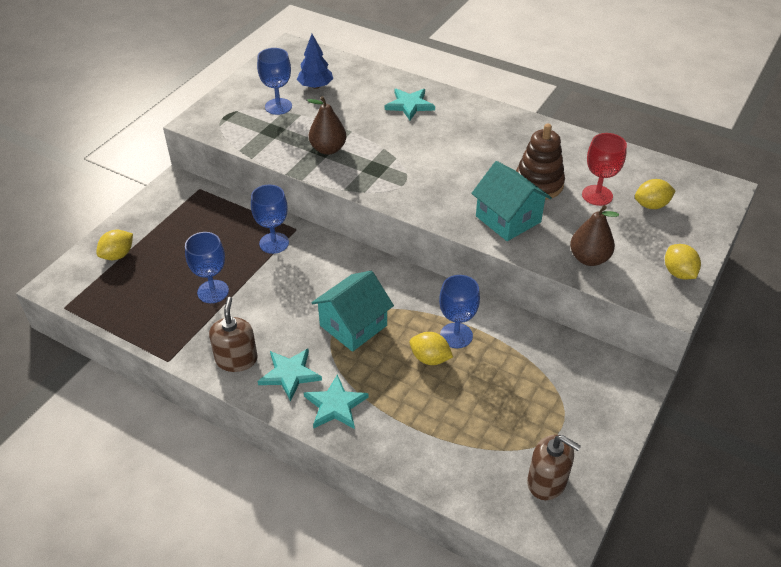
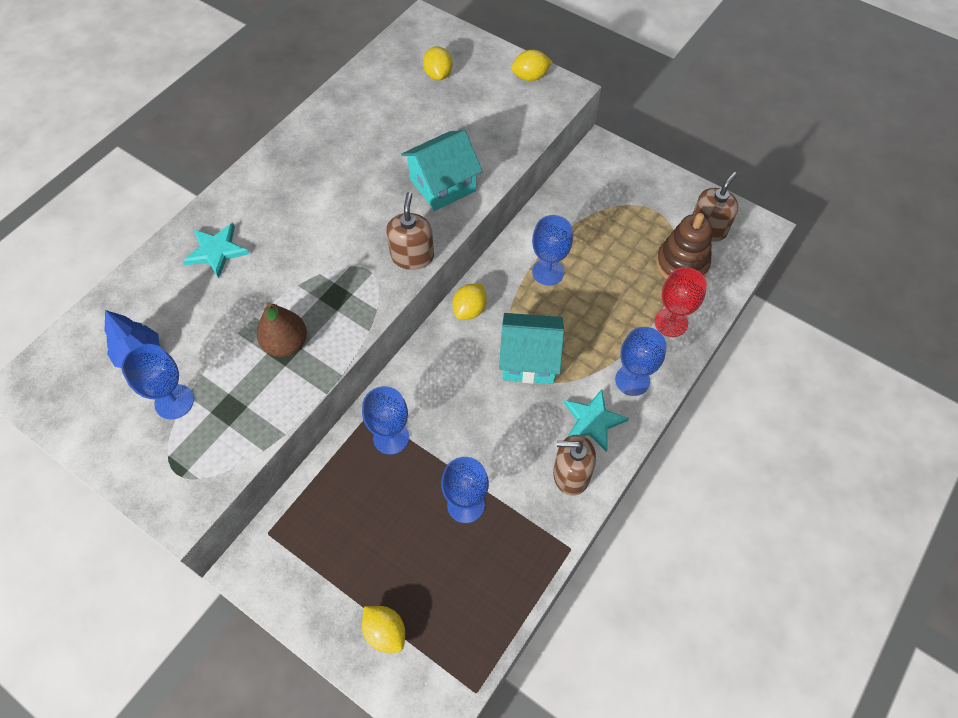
camera: 85 degrees left, 15 degrees up
turquoise star [304,374,369,429] -> blue goblet [615,327,666,396]
turquoise house [311,271,394,352] -> turquoise house turned 45 degrees counterclockwise [499,313,564,384]
yellow lemon [410,332,453,365] -> yellow lemon moved to [452,284,487,320]
brown stacking toy [516,124,565,200] -> brown stacking toy moved to [656,213,712,279]
brown pear [570,205,619,266] -> none
red goblet [582,133,627,206] -> red goblet moved to [654,267,707,337]
none -> brown soap dispenser [386,192,434,270]

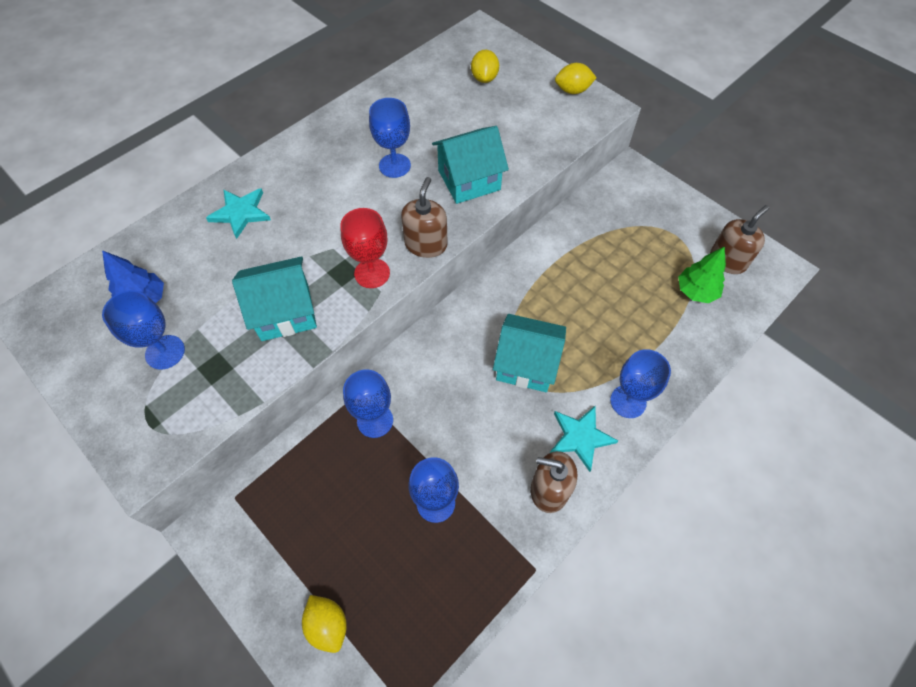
camera: 10 degrees right, 0 degrees up
brown pear [257,302,307,357] -> turquoise house [232,256,317,341]
yellow lemon [452,284,487,320] -> none
blue goblet [532,215,573,285] -> blue goblet moved to [369,98,411,178]
red goblet [654,267,707,337] -> red goblet moved to [340,208,390,288]
brown stacking toy [656,213,712,279] -> green tree [678,246,726,303]

